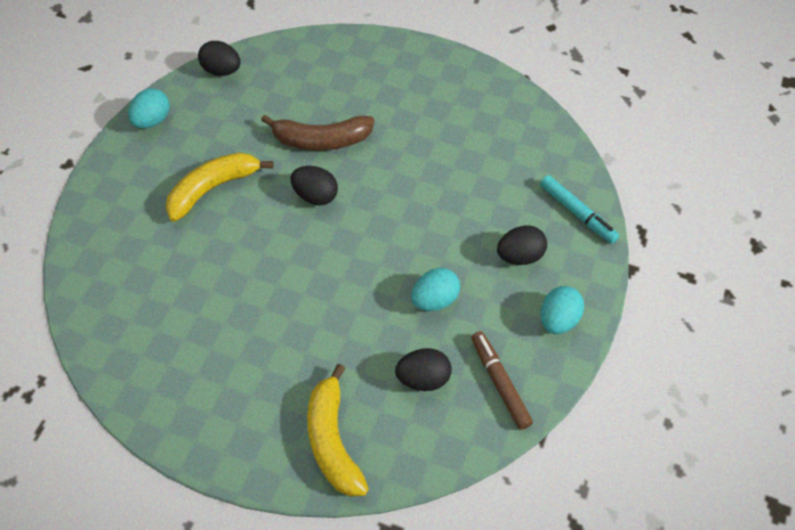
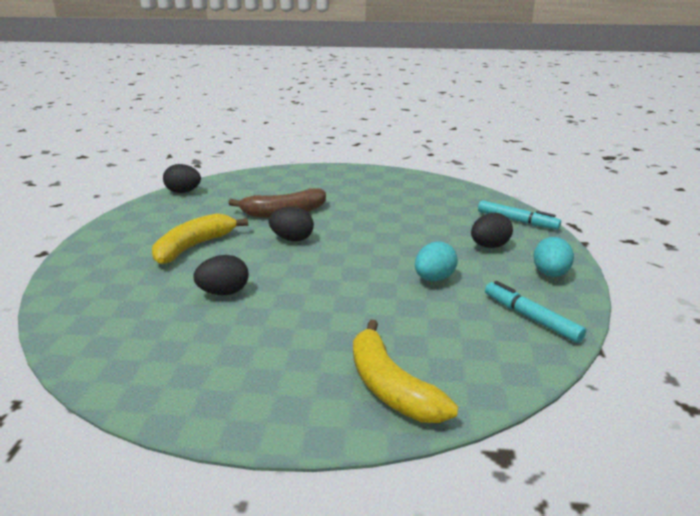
camera: 15 degrees left, 30 degrees down
turquoise egg [128,88,170,129] -> none
black egg [395,348,452,391] -> black egg moved to [193,255,249,295]
brown marker [471,331,533,430] -> turquoise marker [485,281,586,343]

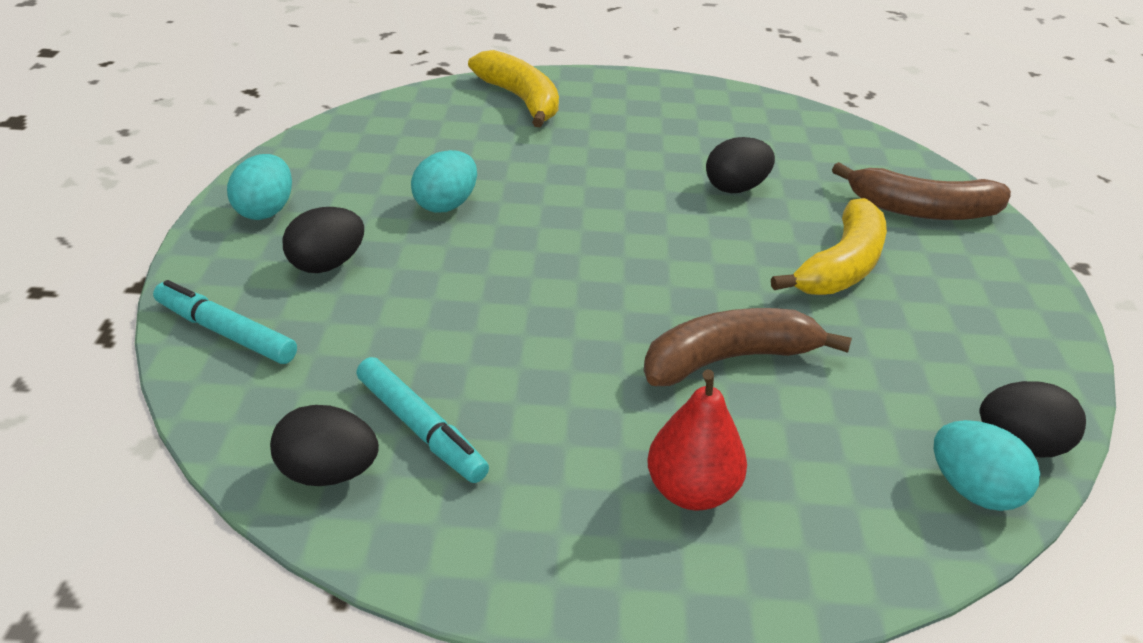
camera: 175 degrees right, 10 degrees up
black egg [268,207,314,241] -> black egg moved to [270,405,379,486]
turquoise marker [485,281,586,343] -> turquoise marker moved to [357,357,489,483]
none -> red pear [647,369,747,511]
none -> brown banana [832,162,1011,220]
none -> turquoise egg [934,420,1040,511]

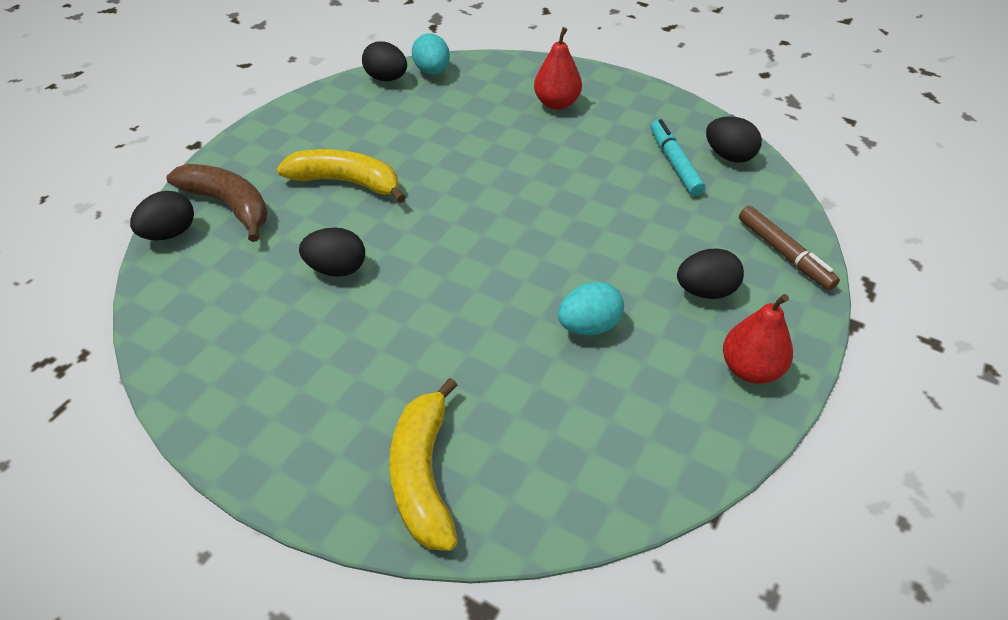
camera: 150 degrees left, 10 degrees up
turquoise marker [153,280,297,364] -> brown marker [739,206,840,290]
turquoise egg [227,154,292,220] -> red pear [723,294,793,384]
brown banana [644,308,852,386] -> none
yellow banana [771,198,887,295] -> yellow banana turned 45 degrees clockwise [276,149,406,203]
none -> black egg [130,191,194,240]

